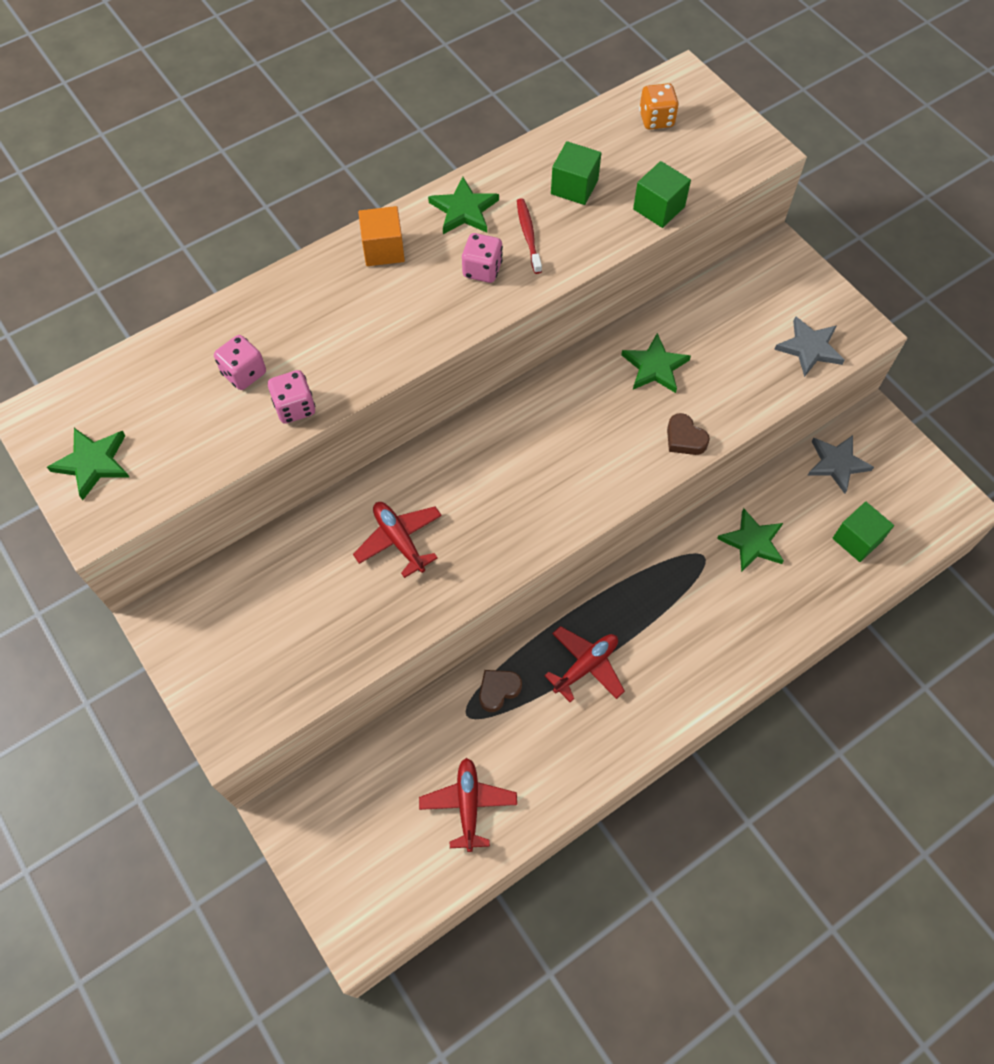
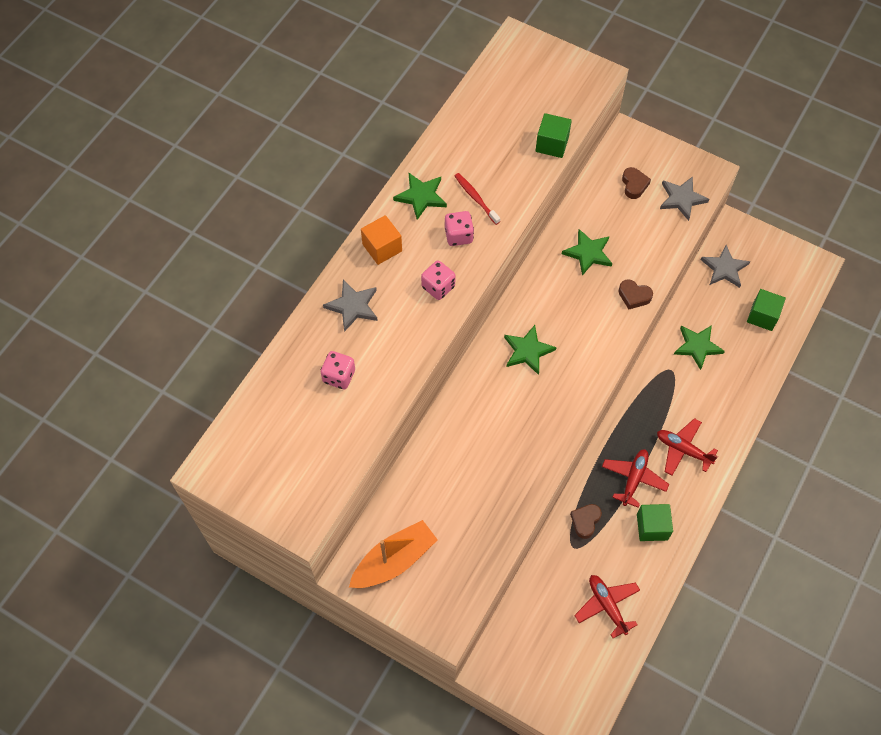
camera: 25 degrees left, 0 degrees up
green star [47,428,129,500] -> green star moved to [504,325,557,375]
pink dice [268,370,315,424] -> pink dice moved to [421,261,456,300]
red plane [353,502,442,578] -> red plane moved to [657,418,718,476]
green cube [551,141,601,205] -> green cube moved to [637,504,673,541]
orange dice [639,83,679,129] -> none
none -> grey star [323,280,378,332]
none -> orange boat [349,520,438,588]
none -> brown heart [622,167,651,199]

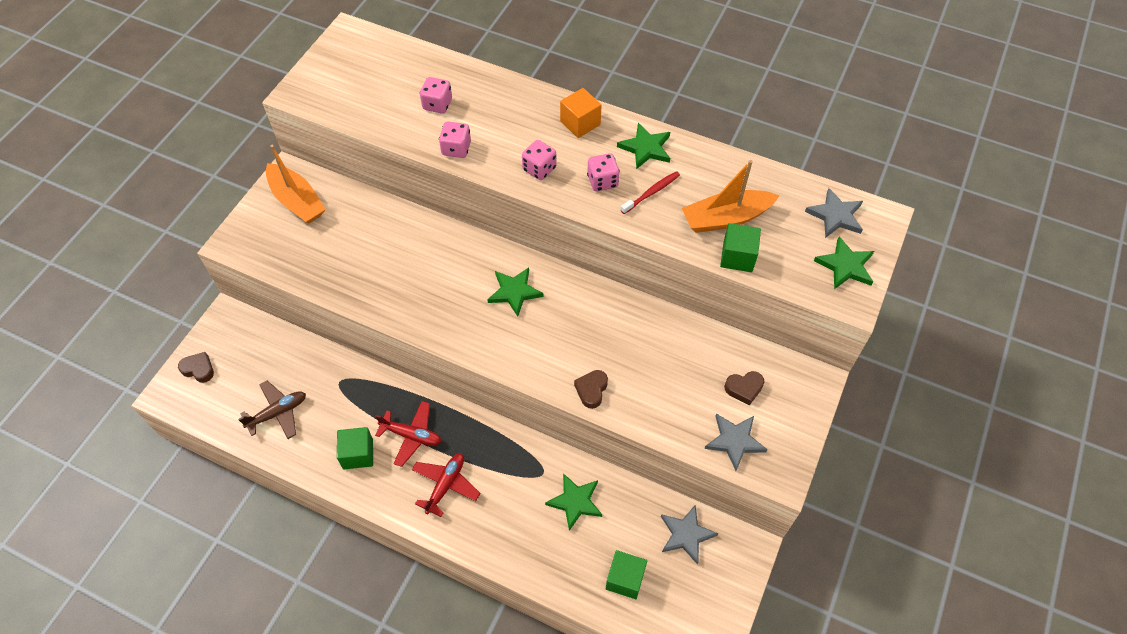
camera: 85 degrees right, 5 degrees down
grey star [323,280,378,332] -> grey star moved to [805,188,863,238]
green star [562,229,612,276] -> green star moved to [814,237,874,289]
brown heart [570,504,602,539] -> brown heart moved to [178,352,214,383]
red plane [574,575,640,638] -> brown plane [238,381,306,439]
none -> pink dice [439,122,471,158]
none -> orange boat [682,160,780,233]

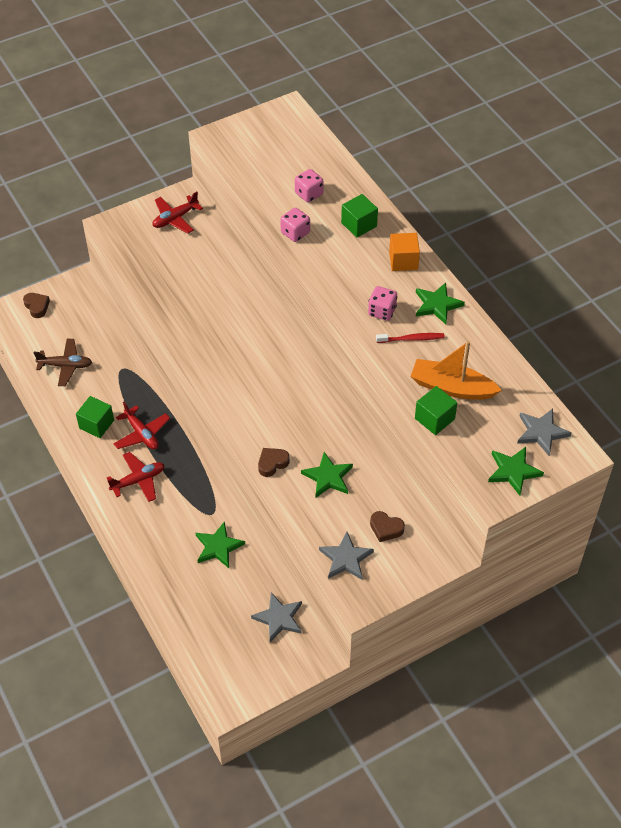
camera: 35 degrees right, 5 degrees down
orange boat [266,145,326,224] -> red plane [153,192,203,233]
green star [487,268,544,317] -> green star moved to [301,452,353,498]
pink dice [522,140,556,180] -> none
green cube [606,550,647,599] -> green cube moved to [341,194,378,237]

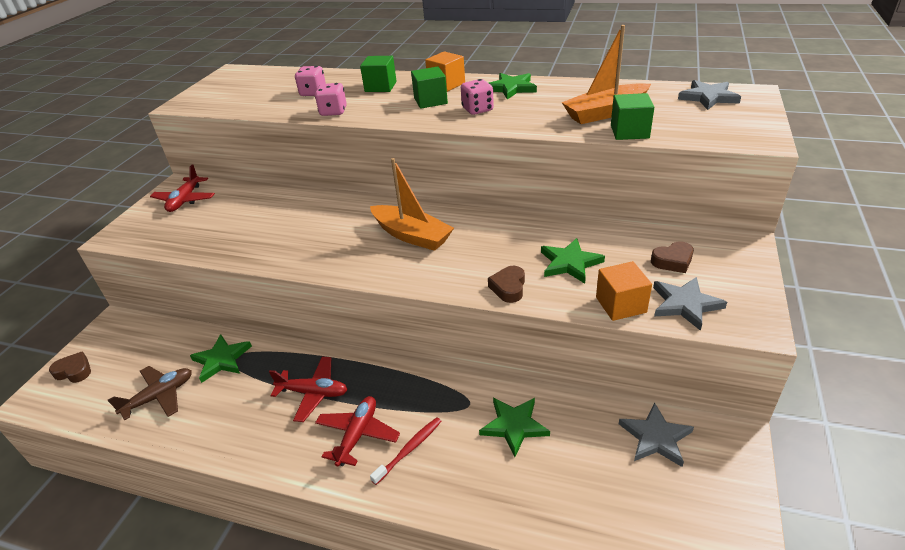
camera: 40 degrees left, 15 degrees down
green cube [76,396,114,438] -> green cube moved to [411,66,448,109]
red toothbrush [376,333,445,343] -> red toothbrush moved to [370,417,442,485]
green star [488,447,544,496] -> green star moved to [190,334,252,383]
none -> orange boat [370,158,454,251]
none -> orange cube [596,261,652,321]

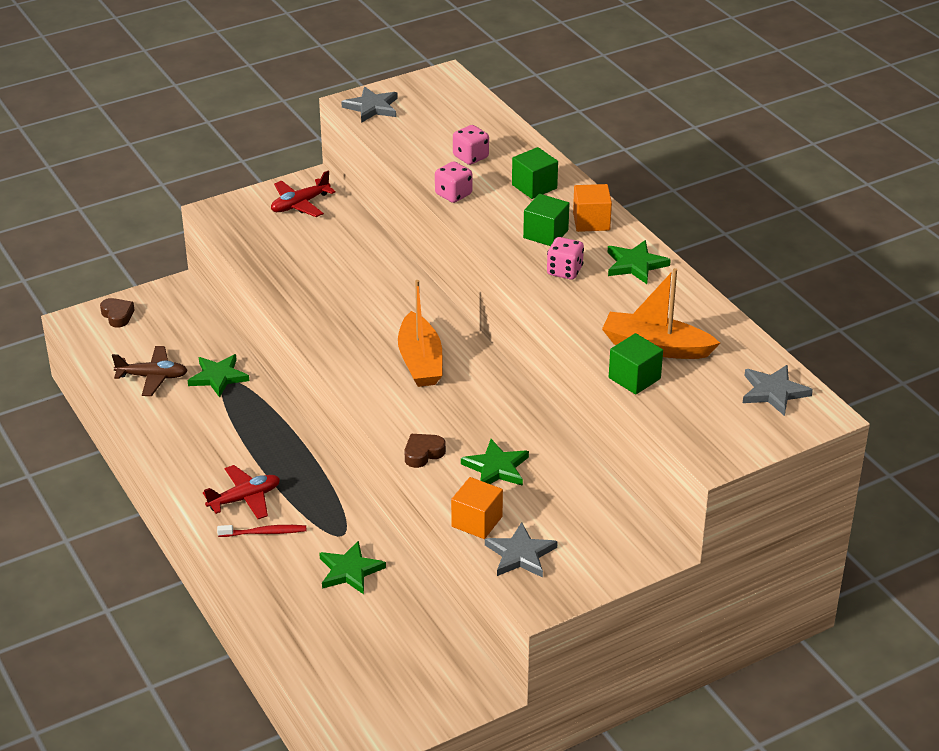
camera: 40 degrees right, 0 degrees up
red plane [269,357,348,422] -> none
grey star [619,402,694,467] -> grey star moved to [341,87,398,123]
brown heart [651,241,694,273] -> none

